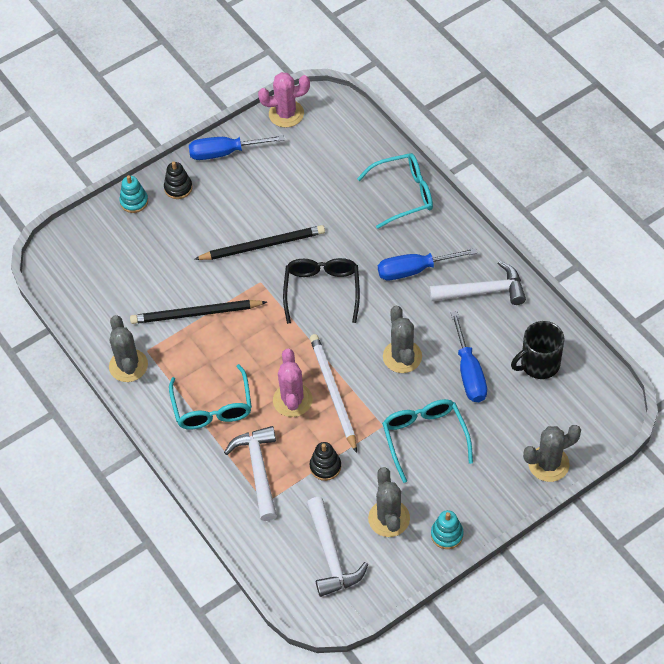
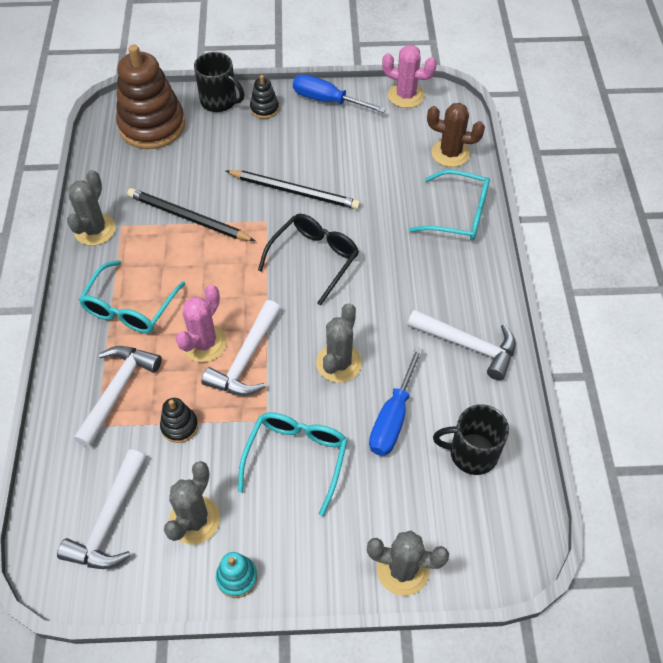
camera: 30 degrees right, 0 degrees up
turquoise stacking toy [119,175,148,213] -> black mug [194,52,244,112]
white pencil [310,334,357,453] -> white hammer [201,300,281,396]
blue screwdriver [378,248,477,280] -> none
none -> brown stacking toy [116,45,185,149]
none -> brown cactus [427,103,485,167]

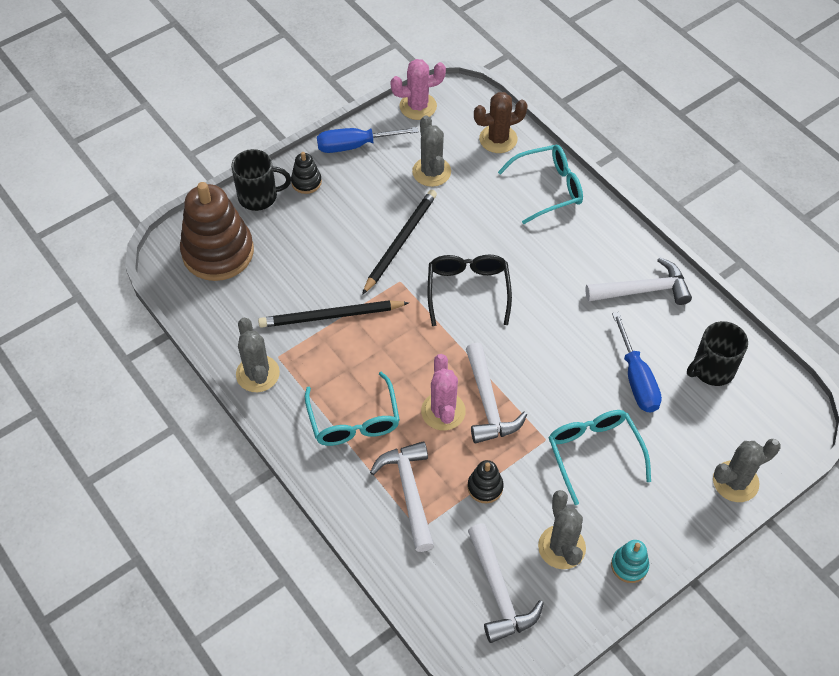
camera: 35 degrees left, 0 degrees up
black pencil [226,170,360,209] -> black pencil turned 45 degrees counterclockwise [362,190,437,295]
grey cactus [316,303,362,383] -> grey cactus moved to [412,115,451,187]

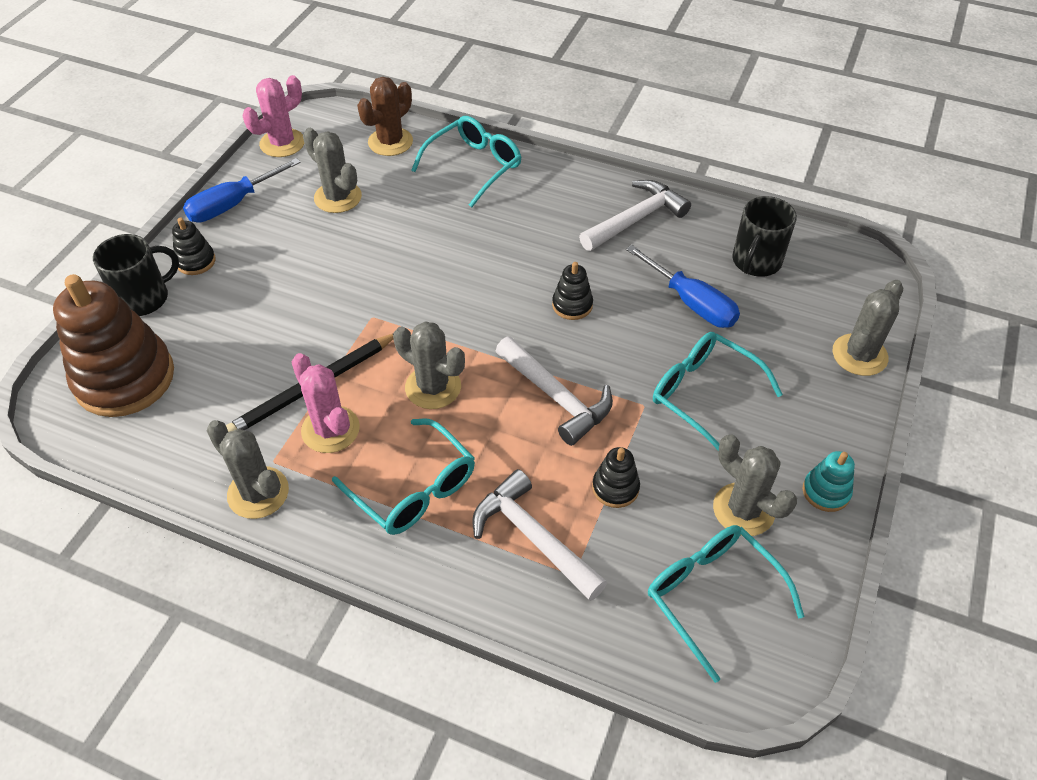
camera: 30 degrees left, 5 degrees down
black pencil [362,190,437,295] -> none
pink cactus [421,354,466,430] -> pink cactus moved to [292,353,360,453]
black glasses [427,255,512,326] -> none
white hammer [468,524,544,643] -> turquoise glasses [648,525,805,683]
none -> grey cactus [393,322,465,409]
none -> black stacking toy [552,262,593,320]

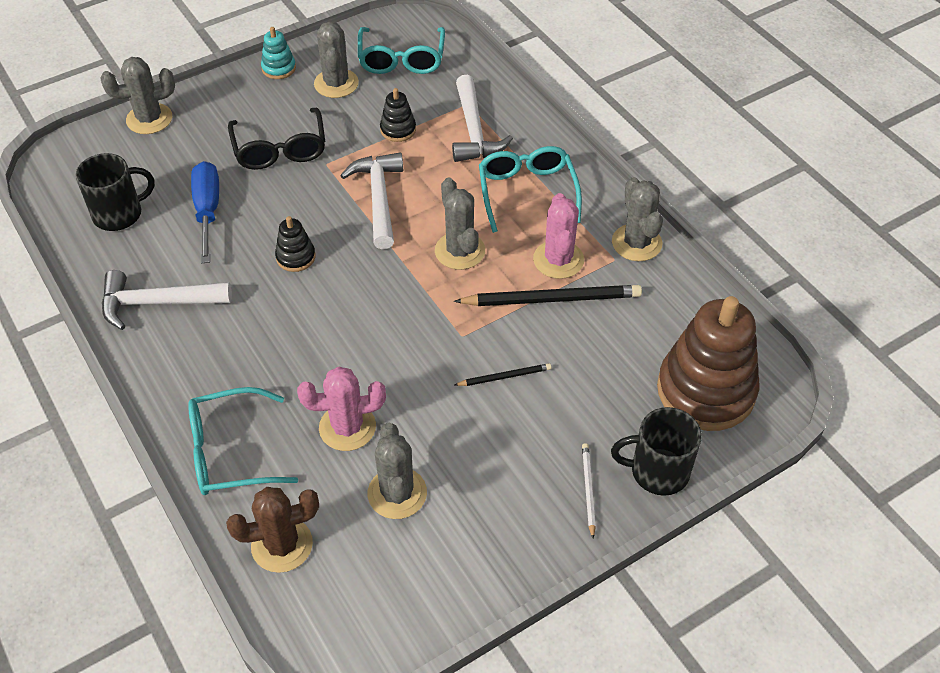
camera: 145 degrees left, 0 degrees up
black stacking toy [172,218,216,275] -> white pencil [582,443,596,538]
blue screwdriver [183,158,301,223] -> none
pink cactus [243,75,304,157] -> pink cactus moved to [297,367,386,451]
turquoise glasses [653,332,783,451] -> black glasses [228,108,325,170]
none -> black pencil [455,363,552,386]

